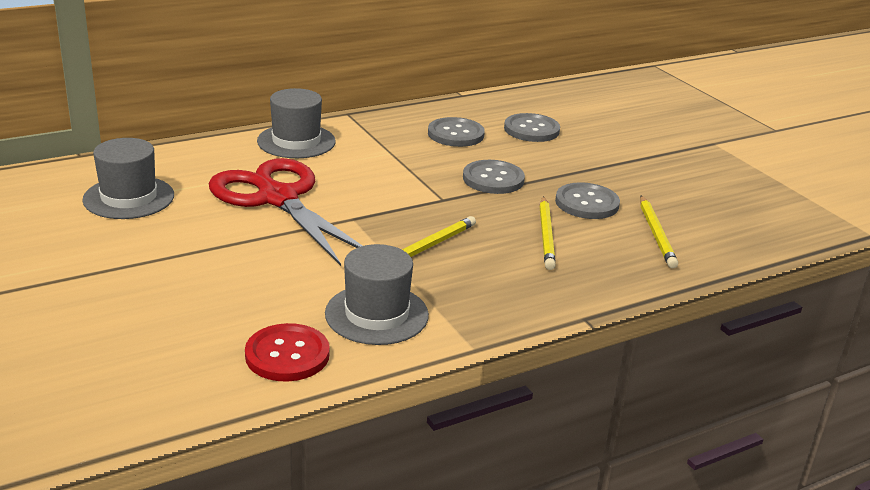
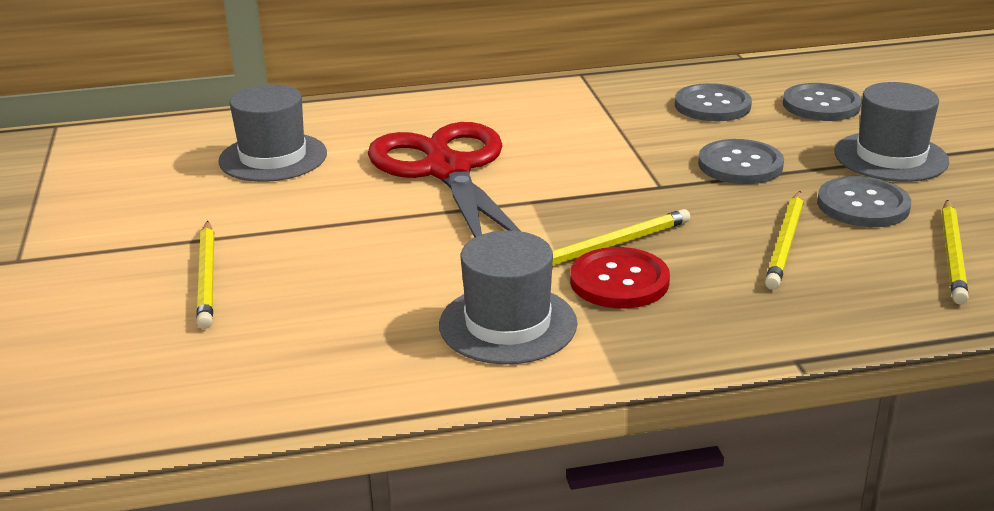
camera: 20 degrees right, 0 degrees up
red button [245,323,330,381] -> red button moved to [570,247,670,309]
grey hat [257,88,336,158] -> grey hat moved to [835,82,949,182]
none -> yellow pencil [196,221,214,329]

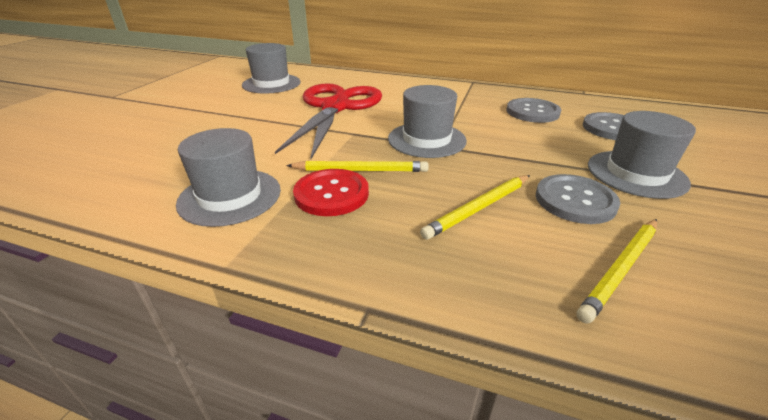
camera: 30 degrees right, 5 degrees up
yellow pencil [196,221,214,329] -> none
grey button [698,139,784,184] -> none
none -> grey hat [388,85,467,158]

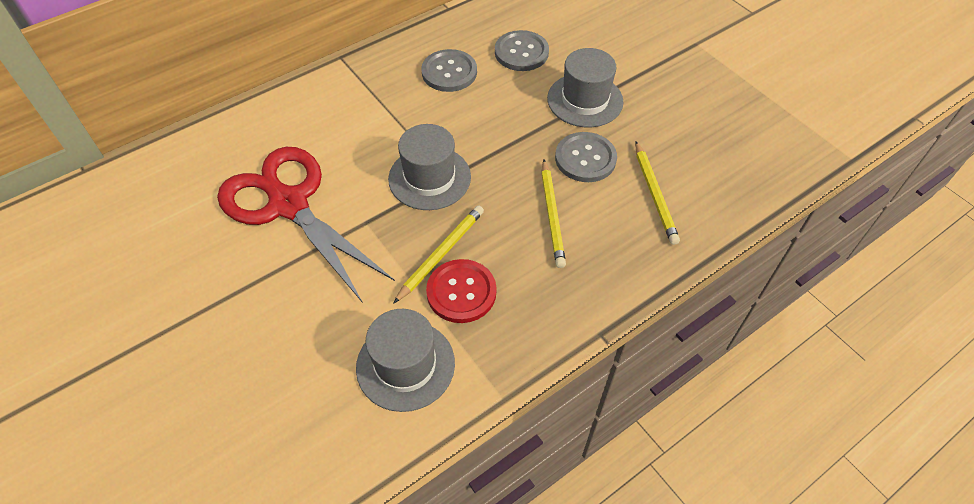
camera: 55 degrees left, 20 degrees up
grey hat [242,43,301,94] -> none

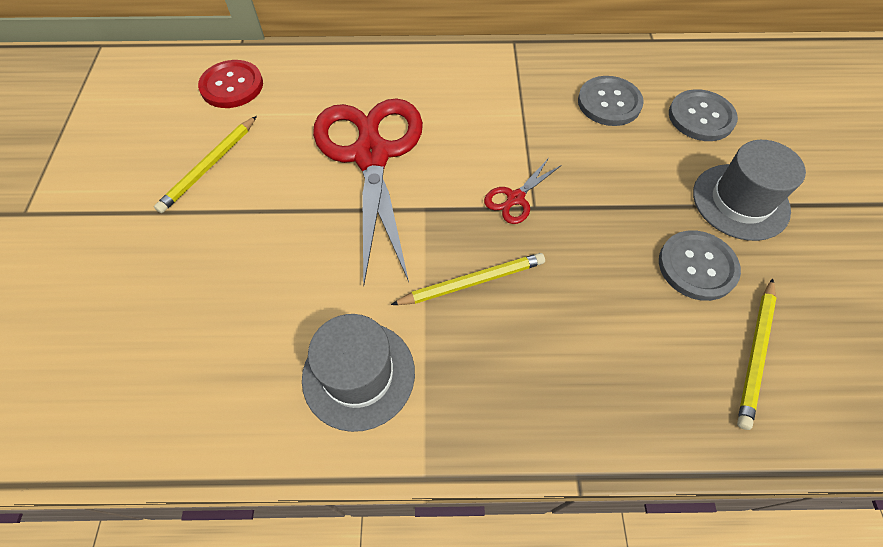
camera: 35 degrees right, 5 degrees up
grey hat [388,124,471,210] -> red scissors [484,158,562,224]
red button [426,259,497,323] -> red button moved to [198,60,263,108]
yellow pencil [541,159,566,268] -> yellow pencil moved to [154,116,257,213]

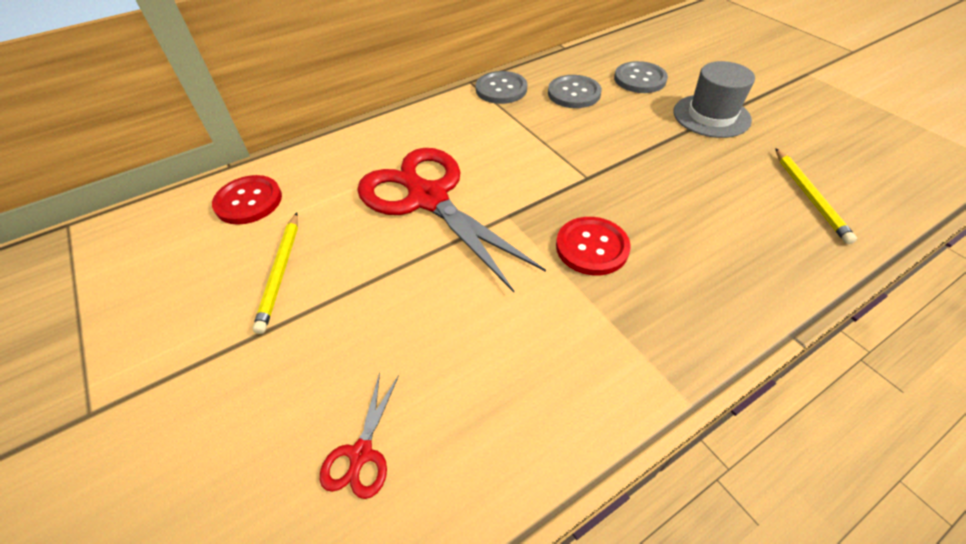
camera: 30 degrees left, 10 degrees down
grey hat [302,314,415,432] -> none
yellow pencil [391,253,545,305] -> red button [556,217,631,275]
red scissors [484,158,562,224] -> red scissors moved to [320,373,399,499]
grey button [659,230,741,301] -> grey button moved to [476,71,527,104]

